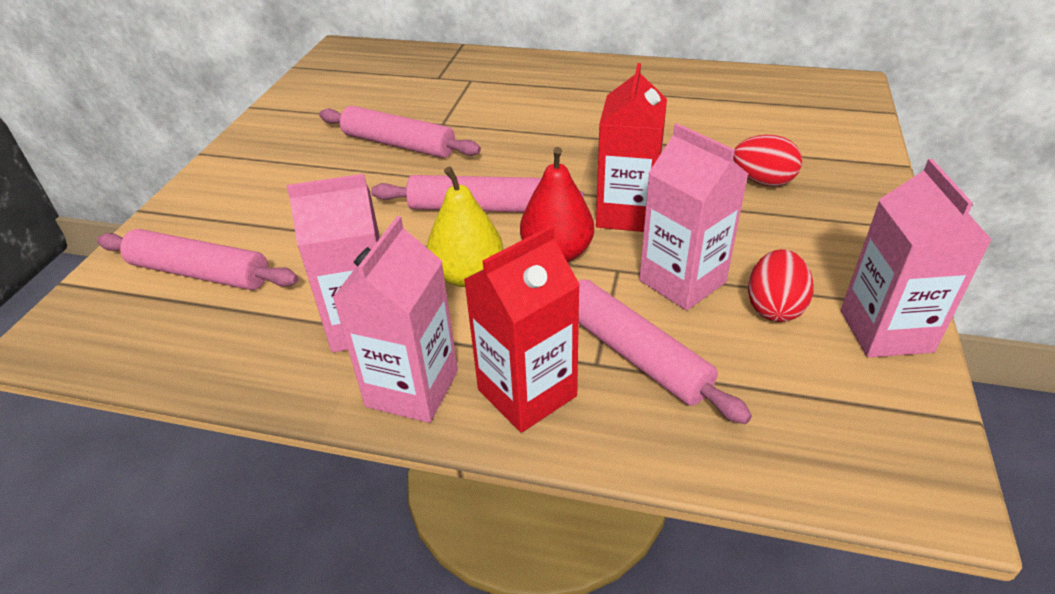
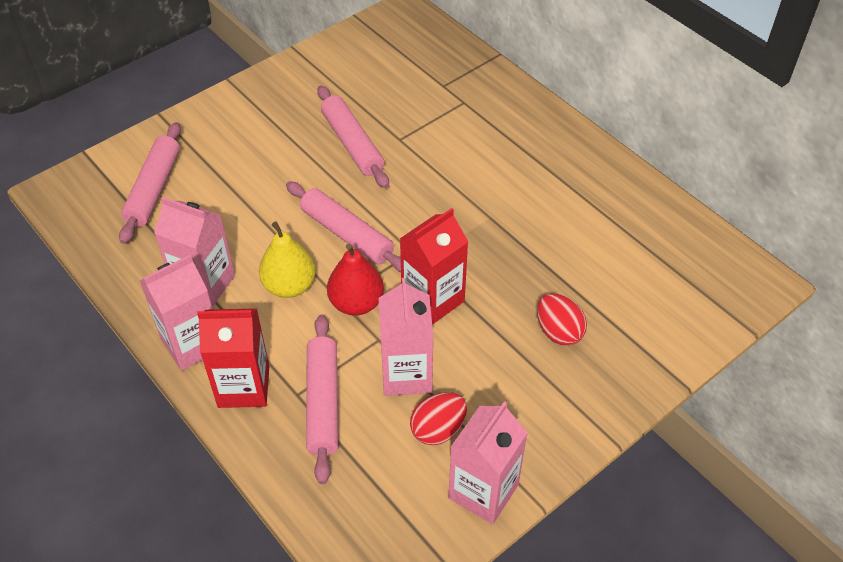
camera: 35 degrees right, 10 degrees up
pink rolling pin [97,229,298,290] -> pink rolling pin turned 45 degrees clockwise [119,122,181,244]

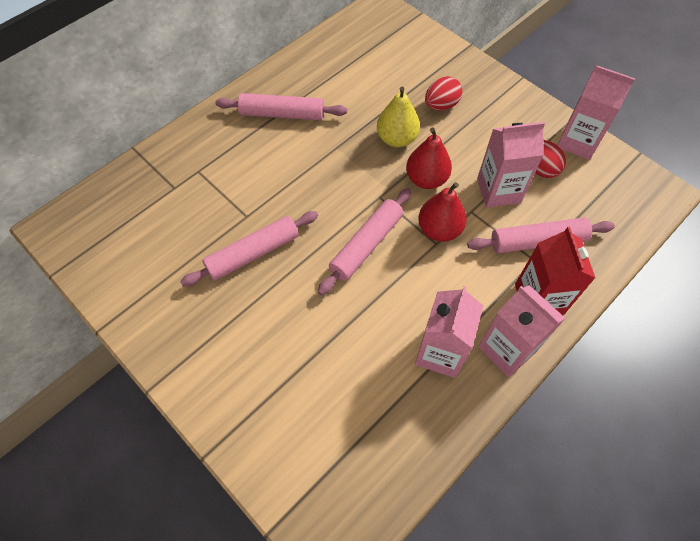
camera: 95 degrees left, 10 degrees up
pink rolling pin [119,122,181,244] -> pink rolling pin moved to [215,93,347,120]
yellow pear [259,222,316,298] -> yellow pear moved to [377,86,420,147]
red carton [400,208,468,325] -> red pear [406,128,452,189]

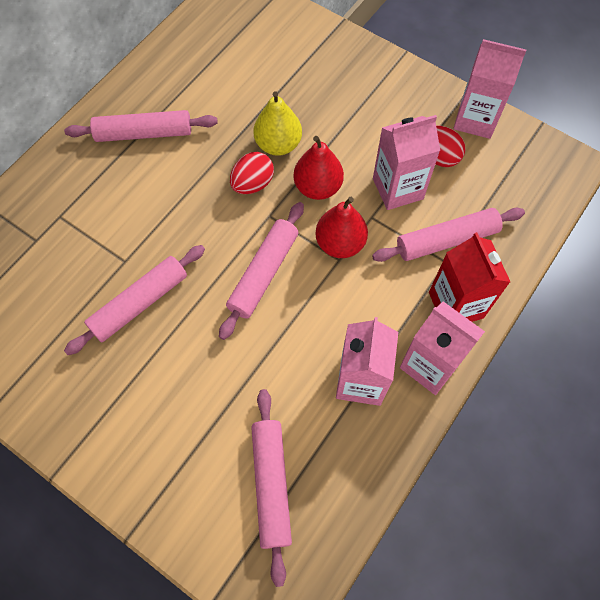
camera: 10 degrees left, 5 degrees up
red egg [425,76,462,110] -> red egg moved to [230,152,274,194]
none -> pink rolling pin [251,389,292,587]

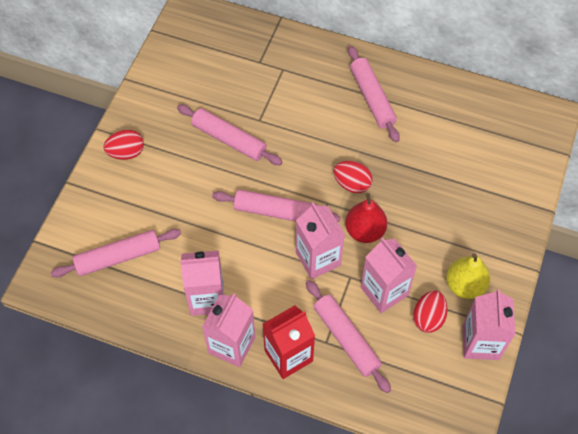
camera: 75 degrees right, 5 degrees down
yellow pear [253,91,302,156] -> yellow pear moved to [446,253,490,299]
red pear [315,197,368,258] -> pink carton [296,203,345,279]
none -> red egg [104,129,144,160]

